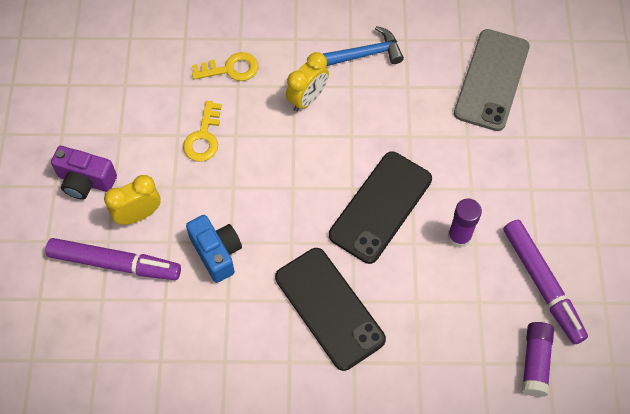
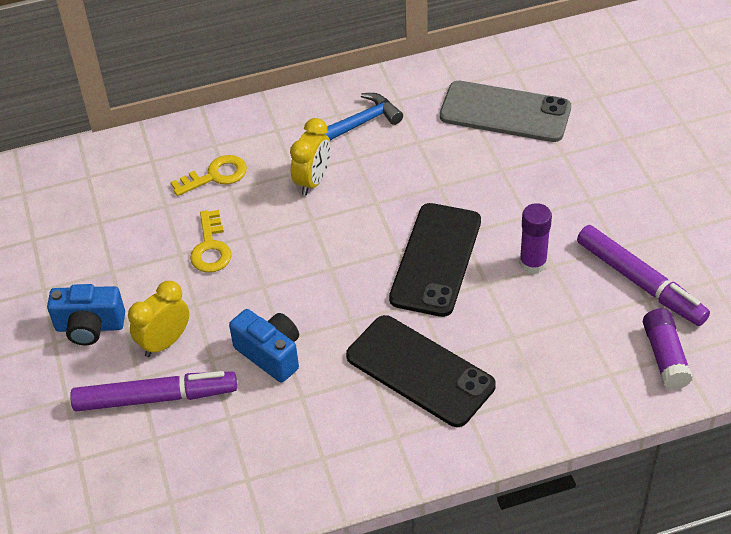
camera: 15 degrees left, 15 degrees down
purple camera [51,146,117,199] -> blue camera [47,284,125,345]
grey phone [454,29,530,131] -> grey phone turned 75 degrees counterclockwise [440,81,571,142]

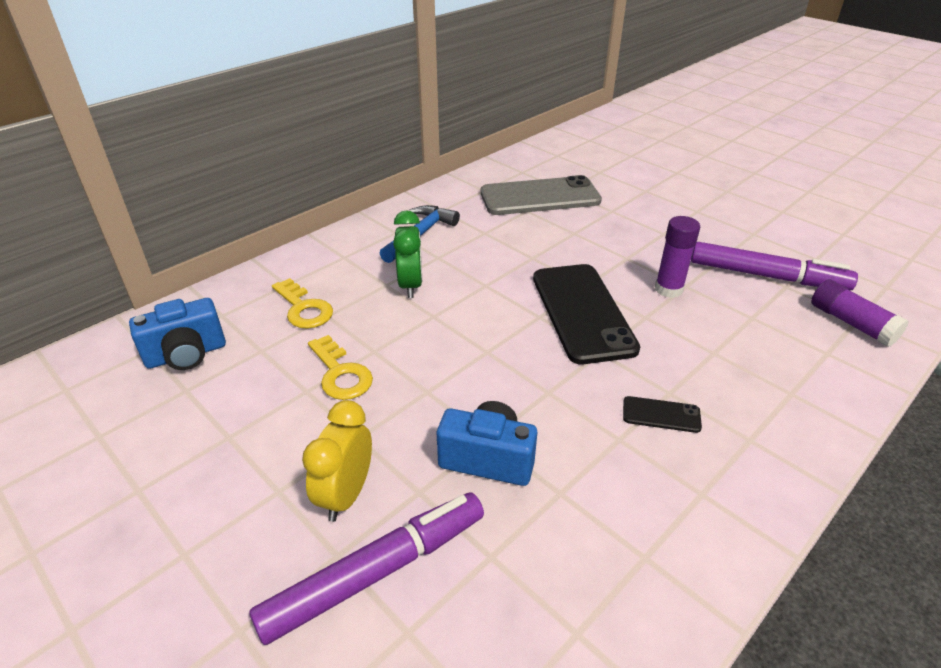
camera: 30 degrees left, 10 degrees down
blue camera [47,284,125,345] -> blue camera moved to [129,298,226,370]
yellow key [171,155,247,196] -> yellow key turned 105 degrees clockwise [272,278,333,329]
yellow clock [290,118,331,195] -> green clock [393,210,422,298]
black phone [346,315,496,427] -> black phone [623,396,702,433], size x0.43

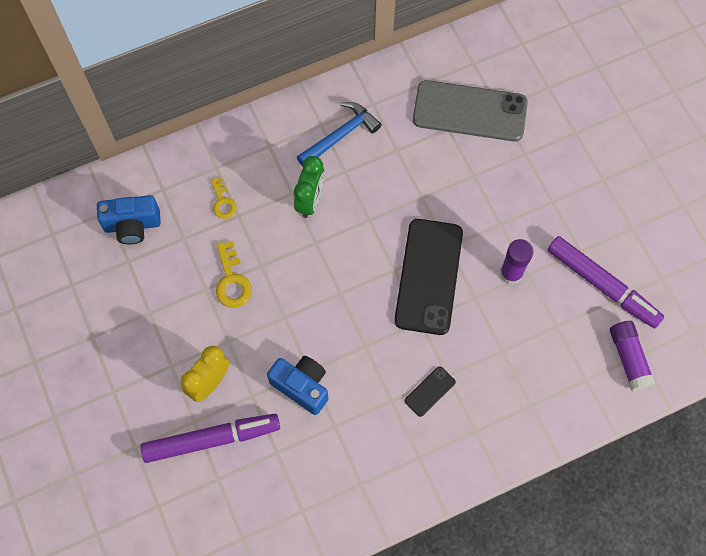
camera: 20 degrees right, 30 degrees up
yellow key [272,278,333,329] -> yellow key [210,177,236,219], size x0.67
black phone [623,396,702,433] -> black phone turned 75 degrees counterclockwise [405,367,456,417]

